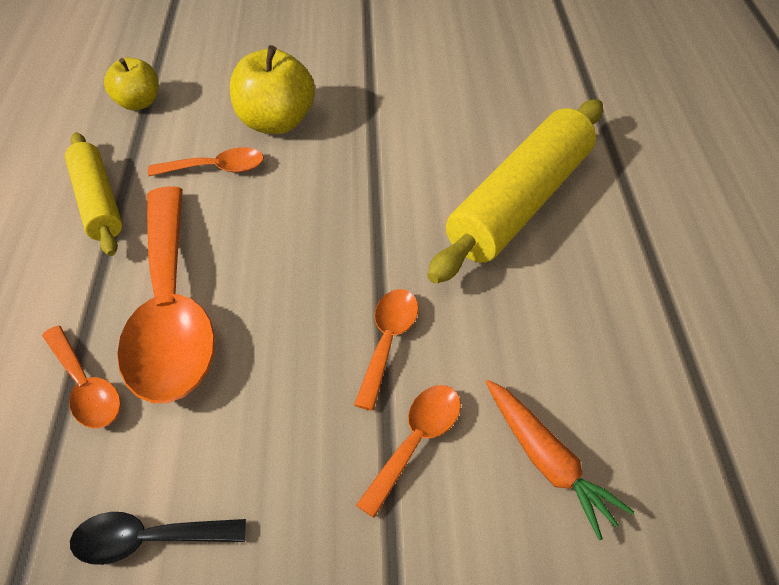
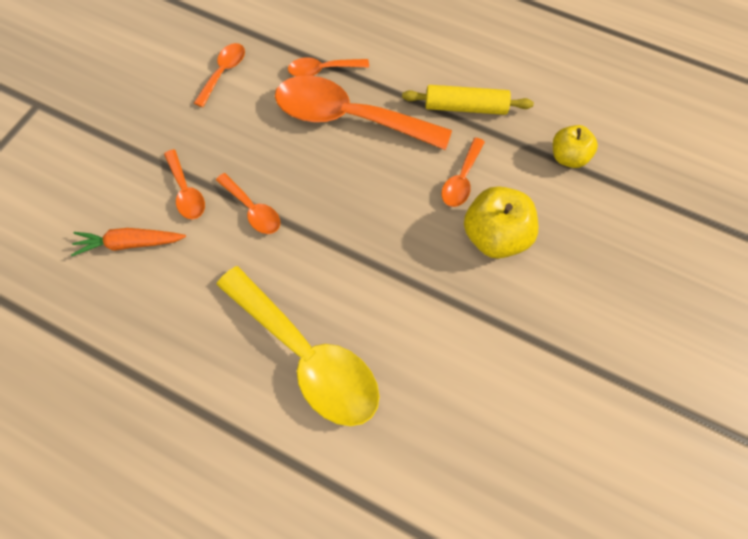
camera: 120 degrees right, 15 degrees up
black spoon [70,512,246,565] -> orange spoon [194,43,245,107]
yellow rolling pin [428,99,603,284] -> yellow spoon [216,266,380,426]

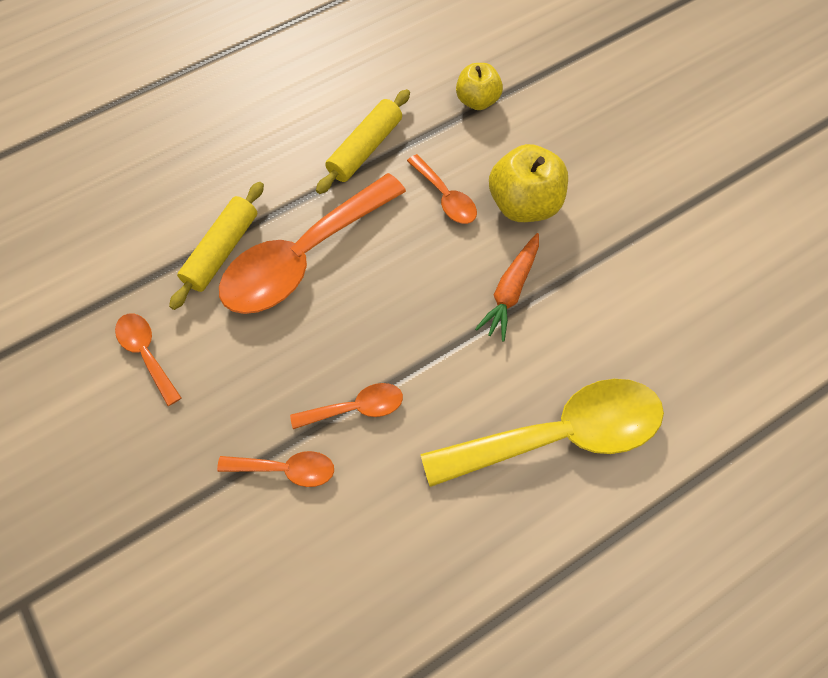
camera: 60 degrees left, 0 degrees up
orange carrot [71,228,186,256] -> orange carrot moved to [475,233,539,342]
orange spoon [288,57,369,76] -> yellow rolling pin [169,182,264,310]

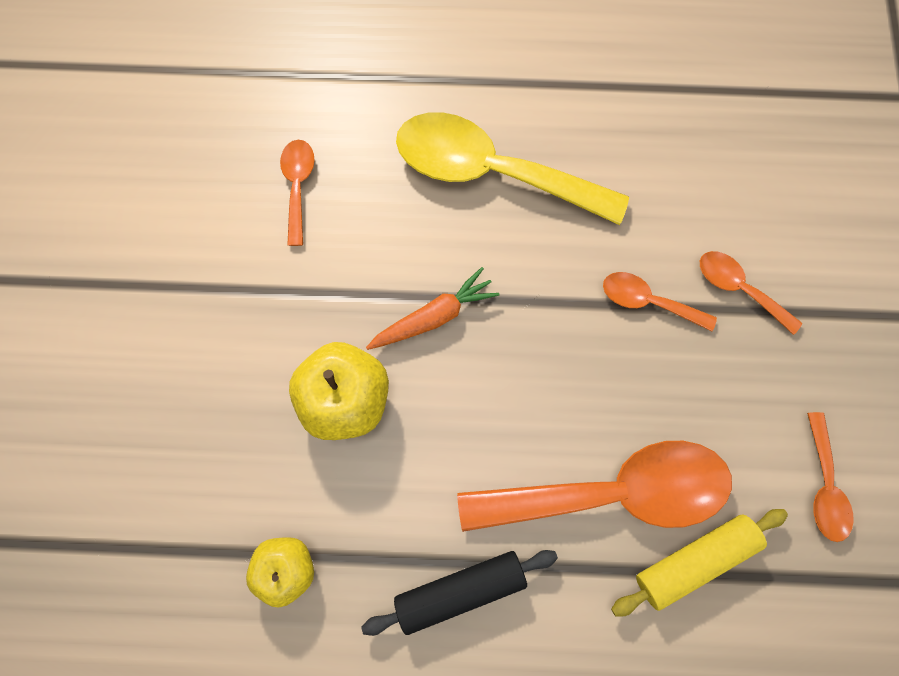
camera: 145 degrees left, 10 degrees up
yellow rolling pin [316,89,410,194] -> black rolling pin [361,550,558,636]
orange spoon [407,154,477,224] -> orange spoon moved to [280,140,315,246]

